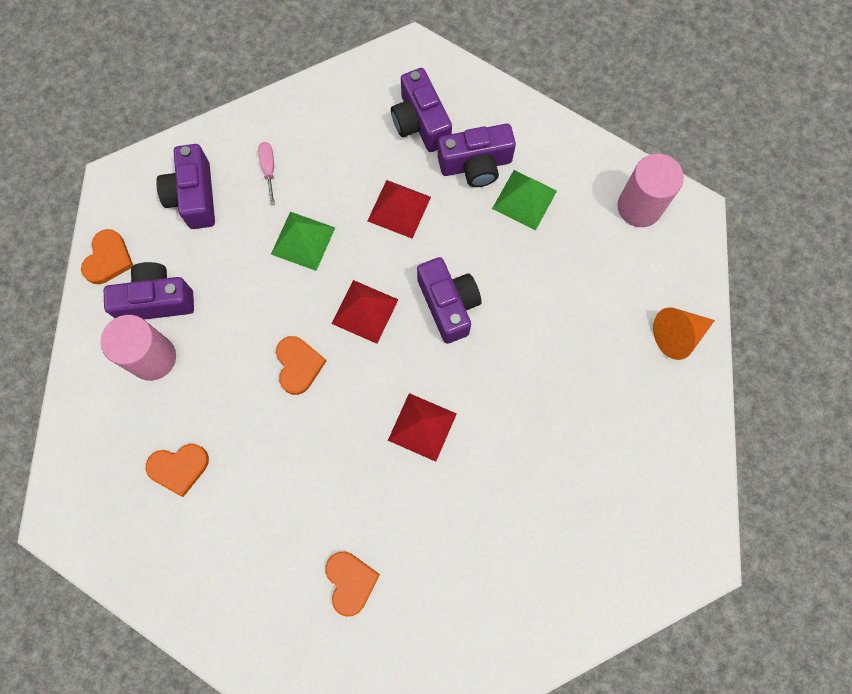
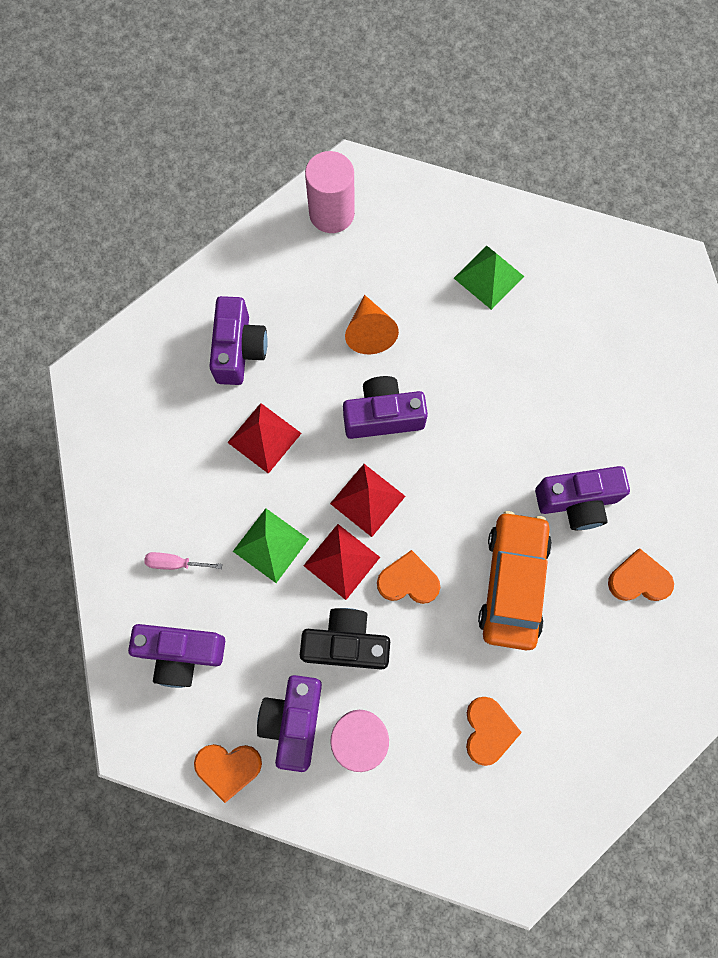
camera: 75 degrees left, 0 degrees up
orange heart [81,229,133,284] -> orange heart turned 150 degrees clockwise [194,744,262,803]
red pyramid [388,393,457,462] -> red pyramid moved to [303,524,380,600]
purple camera [391,68,452,152] -> purple camera moved to [535,466,630,530]
green pyramid [492,170,557,230] -> green pyramid moved to [454,245,524,310]
orange cone [653,307,715,360] -> orange cone moved to [345,295,399,354]
none -> black camera [300,608,390,670]
none -> orange car [478,511,552,651]

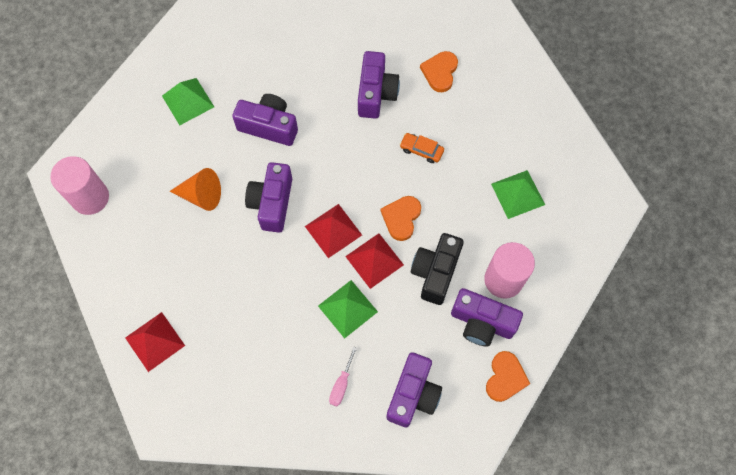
camera: 75 degrees left, 5 degrees down
purple camera [209,296,268,385] -> purple camera moved to [232,94,298,146]
red pyramid [227,403,302,474] -> red pyramid moved to [125,312,185,372]
orange heart [466,697,522,766] -> green pyramid [491,170,545,219]
orange car [478,511,552,651] -> orange car [400,133,444,163], size x0.45

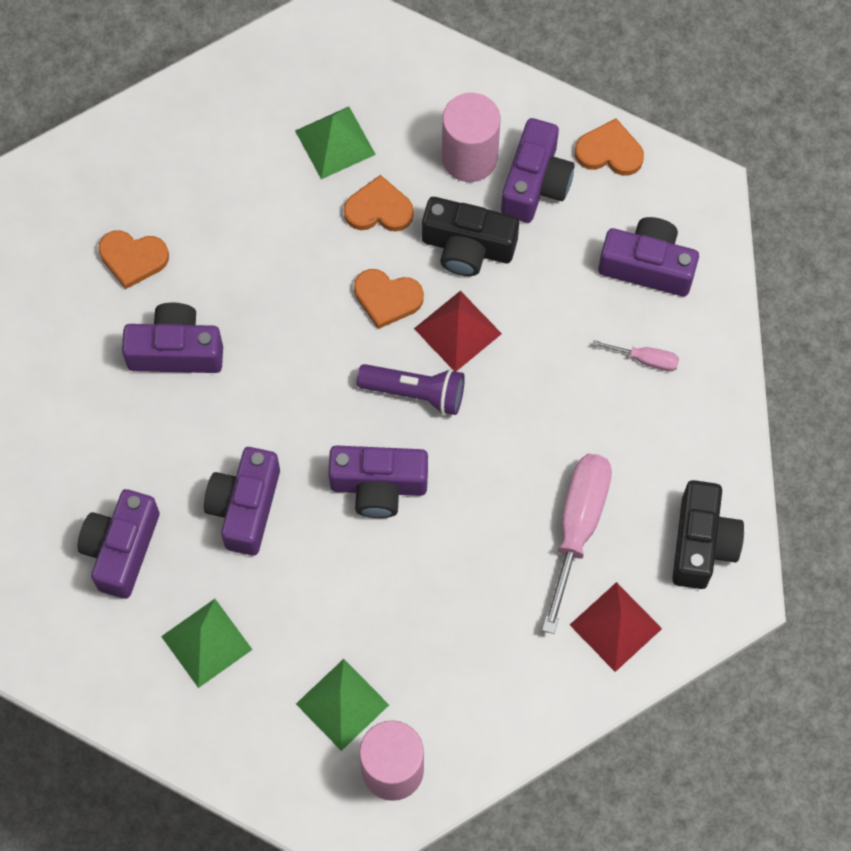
camera: 95 degrees left, 0 degrees up
orange cone [169,168,221,211] -> none
red pyramid [305,204,362,258] -> purple flashlight [357,364,465,415]
green pyramid [318,280,378,339] -> green pyramid moved to [296,659,389,751]
orange car [400,133,444,163] -> none
none -> purple camera [78,489,160,599]
none -> orange heart [344,175,414,232]
none -> pink screwdriver [542,454,612,634]
none -> black camera [672,480,744,589]

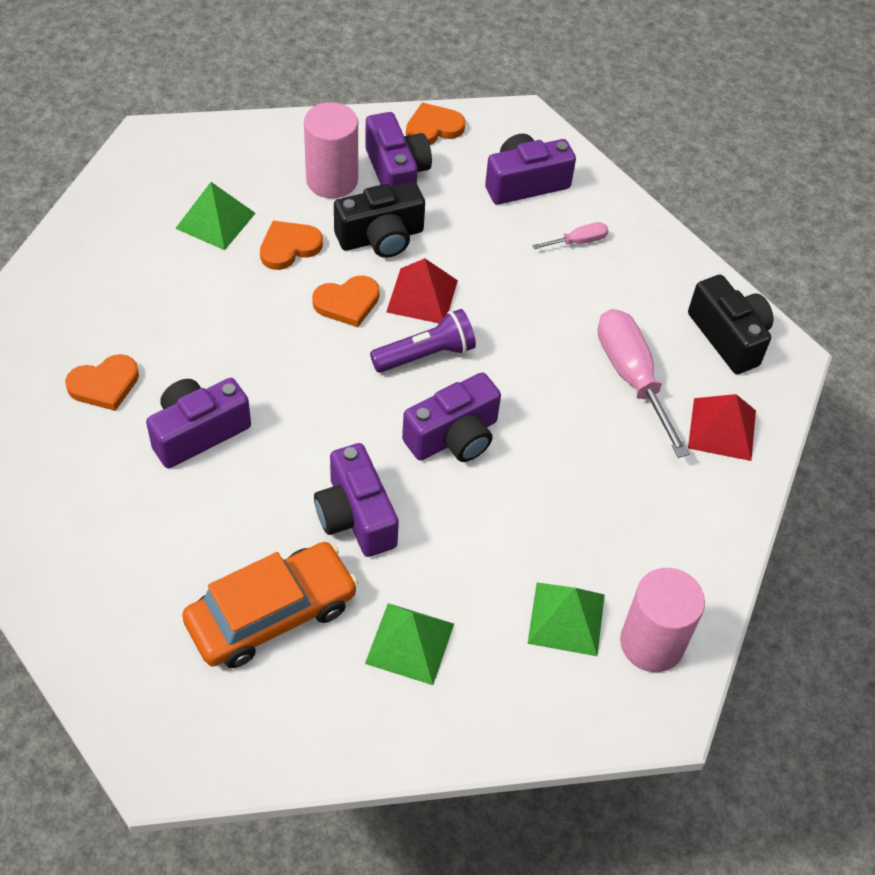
camera: 40 degrees left, 15 degrees down
purple camera [78,489,160,599] -> orange car [182,542,358,668]

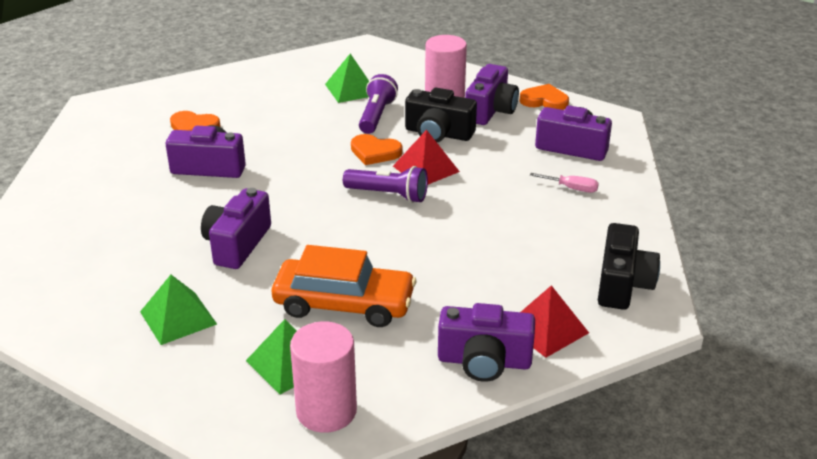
camera: 45 degrees right, 20 degrees down
orange car [182,542,358,668] -> orange car moved to [272,245,416,327]
orange heart [260,220,323,270] -> purple flashlight [359,74,398,134]
purple camera [402,373,501,462] -> purple camera moved to [438,303,535,382]
pink screwdriver [597,309,690,458] -> none

